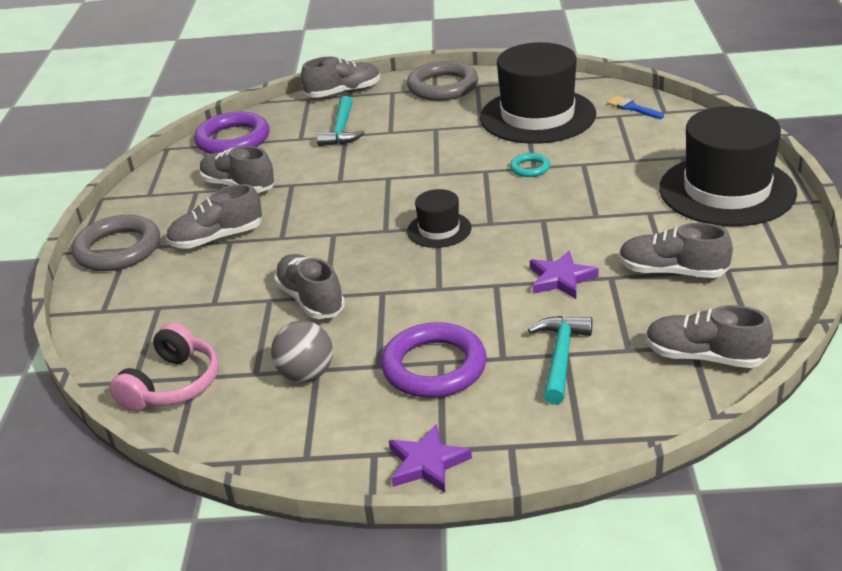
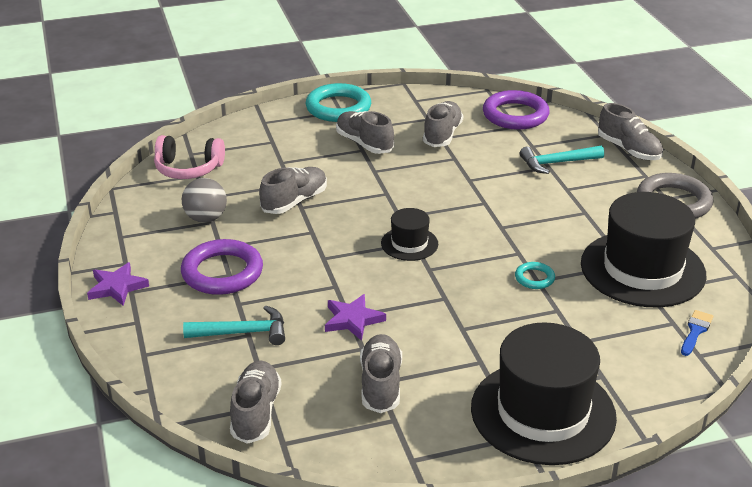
camera: 70 degrees right, 0 degrees up
grey ring [72,215,160,271] -> turquoise ring [306,83,371,122]

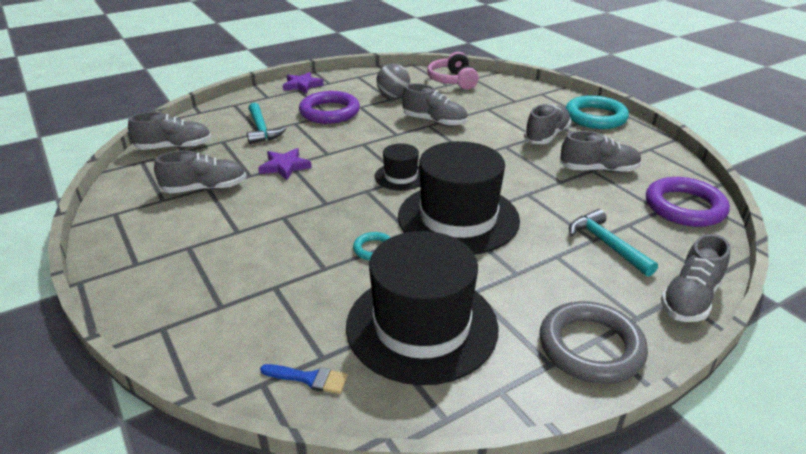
camera: 75 degrees right, 0 degrees up
black hat [471,322,617,465] -> black hat moved to [398,141,520,254]

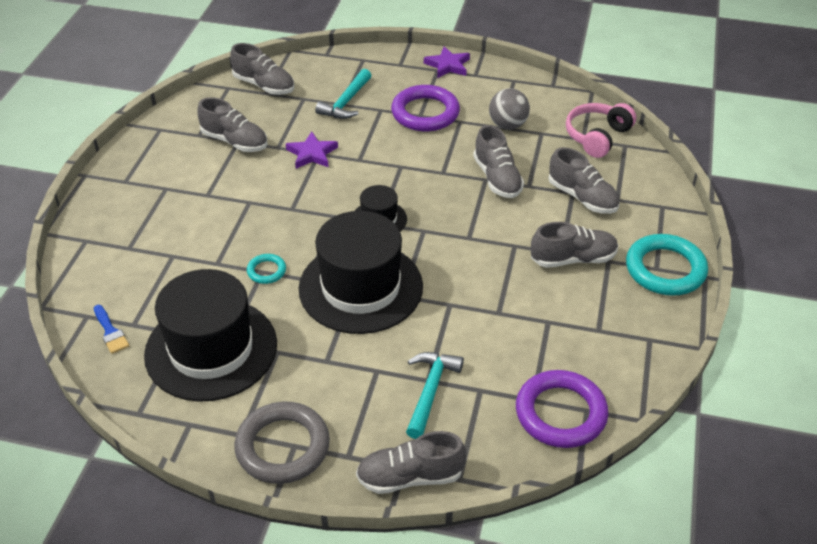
camera: 45 degrees right, 10 degrees up
grey shoe [560,131,642,173] -> grey shoe moved to [549,147,619,214]

